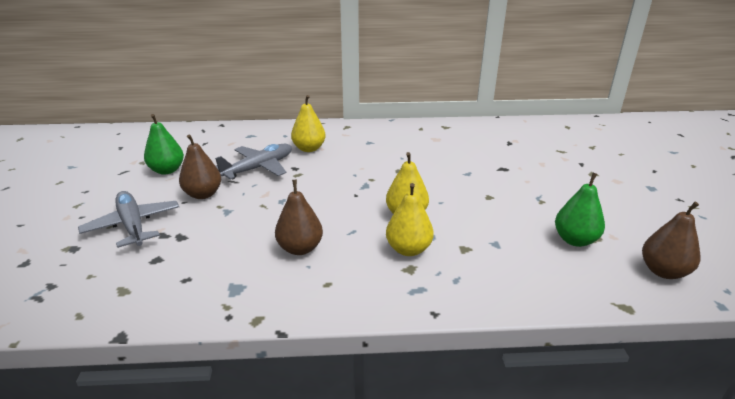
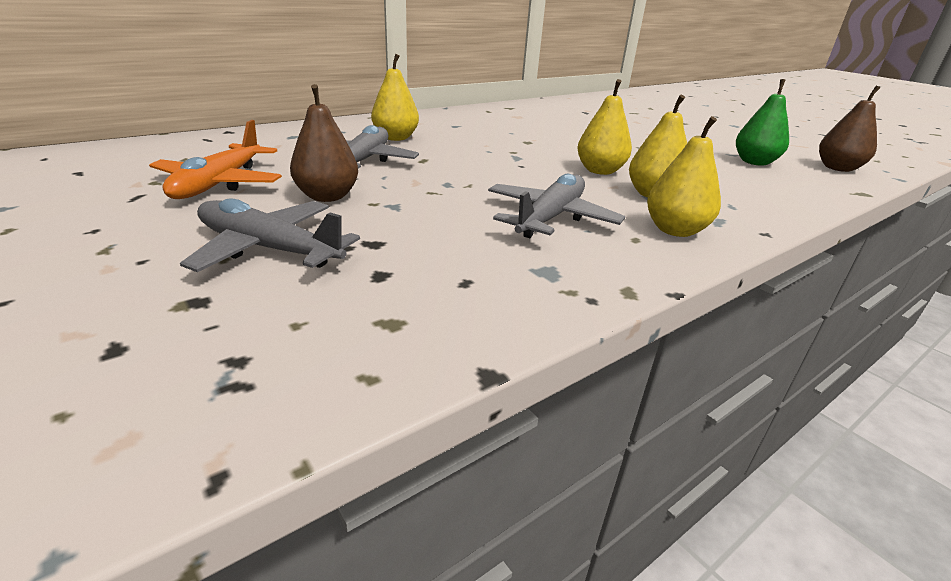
camera: 35 degrees left, 0 degrees up
green pear [144,114,184,175] -> orange plane [149,120,282,199]
brown pear [275,180,323,255] -> grey plane [488,174,625,238]
none -> yellow pear [647,116,721,237]

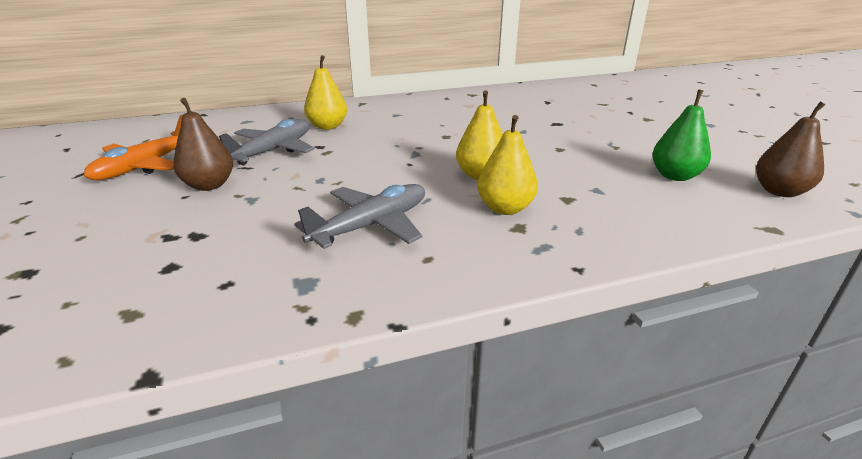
camera: 20 degrees right, 0 degrees up
grey plane [180,199,360,272] -> none
yellow pear [647,116,721,237] -> none

